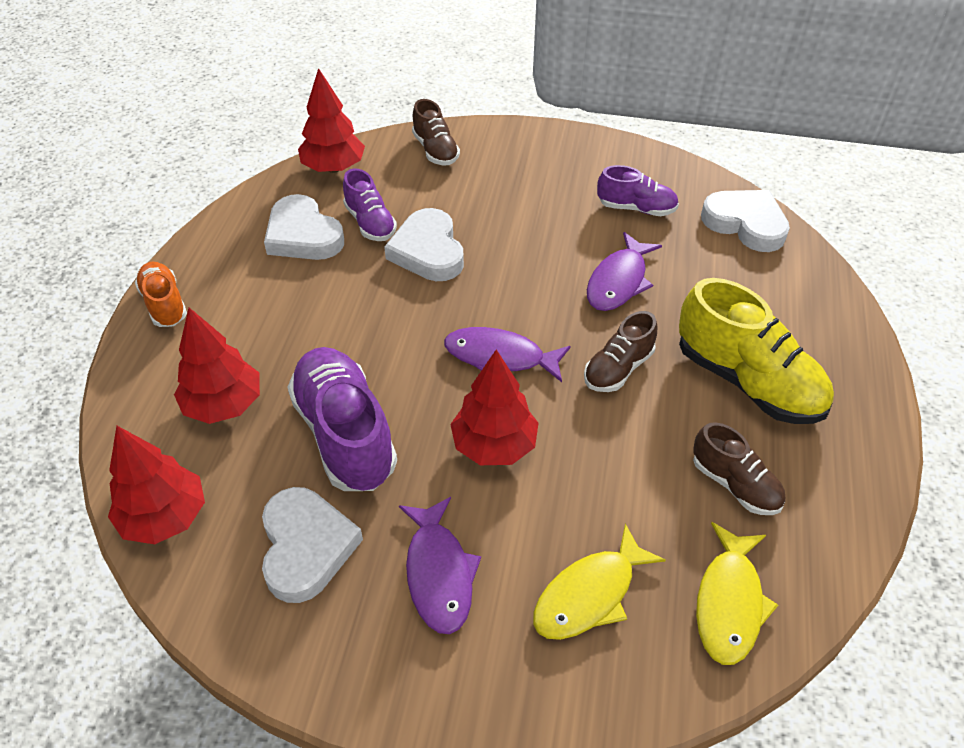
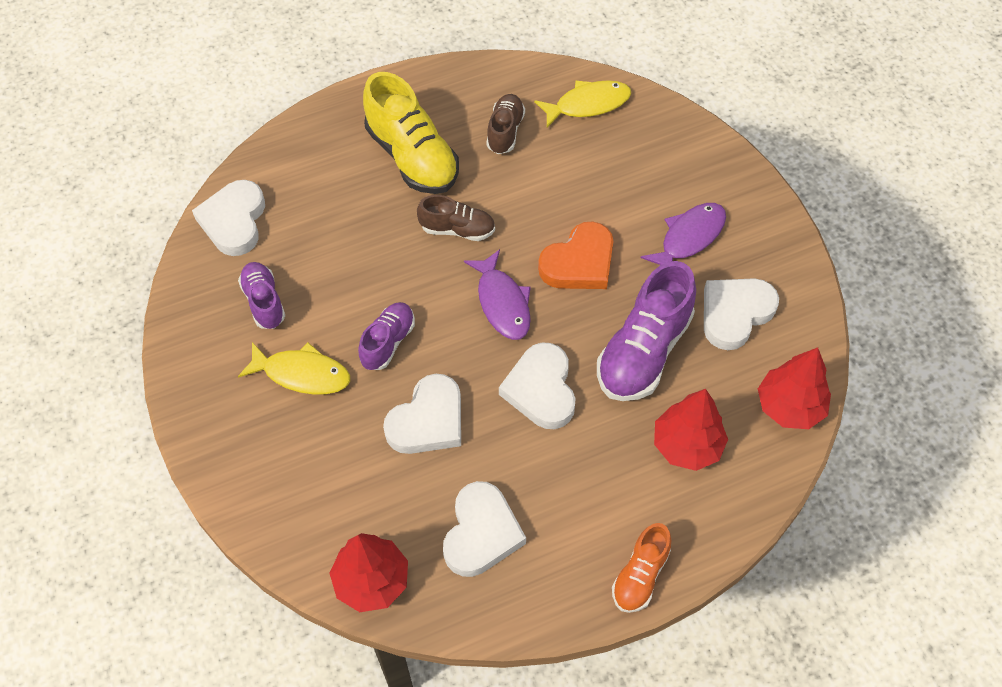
camera: 125 degrees left, 10 degrees up
purple shoe [343,168,397,241] -> purple shoe moved to [358,302,415,370]
brown shoe [412,99,460,165] -> none
red tree [450,350,538,465] -> orange heart [538,222,613,289]
yellow fish [533,524,666,640] -> yellow fish moved to [238,342,350,395]
purple fish [587,232,662,311] -> none
yellow shoe [679,278,834,424] -> yellow shoe turned 135 degrees clockwise [363,72,459,194]
none -> white heart [499,343,576,429]

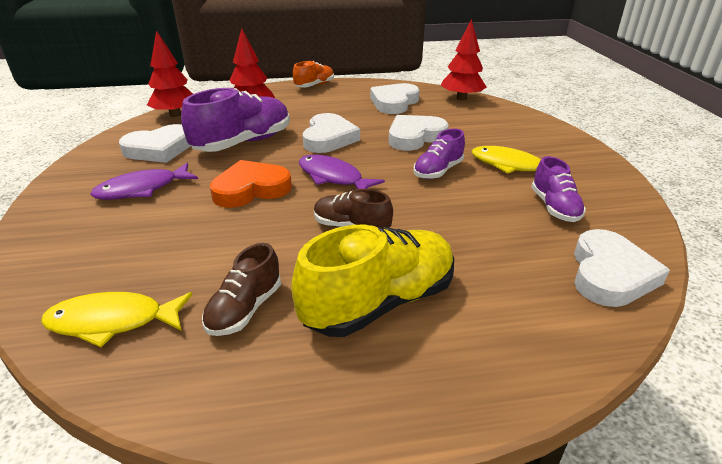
camera: 165 degrees left, 25 degrees down
yellow shoe [363,72,459,194] -> yellow shoe turned 75 degrees clockwise [291,224,454,337]
purple fish [464,249,531,340] -> purple fish turned 45 degrees counterclockwise [299,155,385,189]

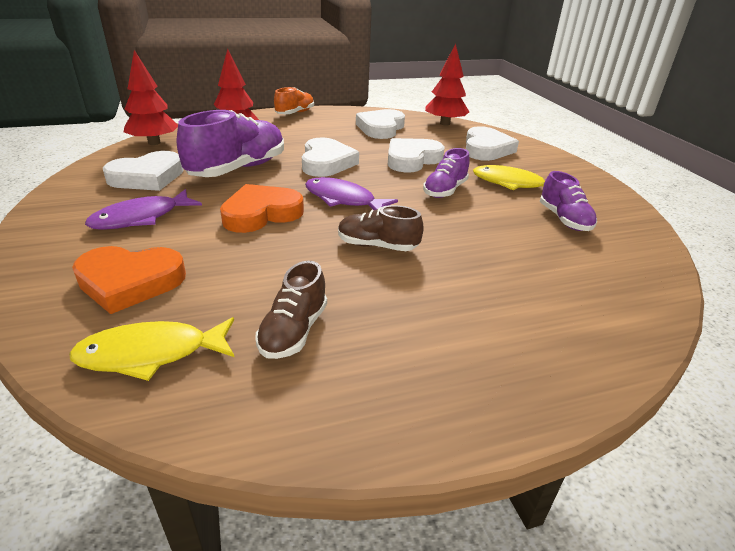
camera: 10 degrees left, 0 degrees up
yellow shoe [291,224,454,337] -> none
white heart [574,229,670,307] -> white heart moved to [466,126,519,161]
none -> orange heart [72,246,186,314]

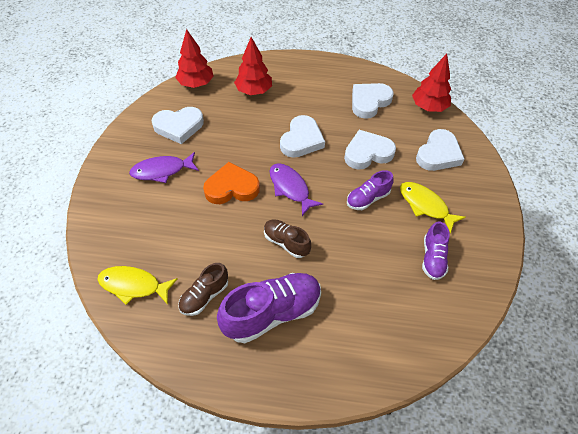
camera: 25 degrees right, 20 degrees up
orange heart [72,246,186,314] -> none
purple shoe [177,110,284,177] -> purple shoe moved to [217,273,321,343]
orange shoe [274,87,314,114] -> none

